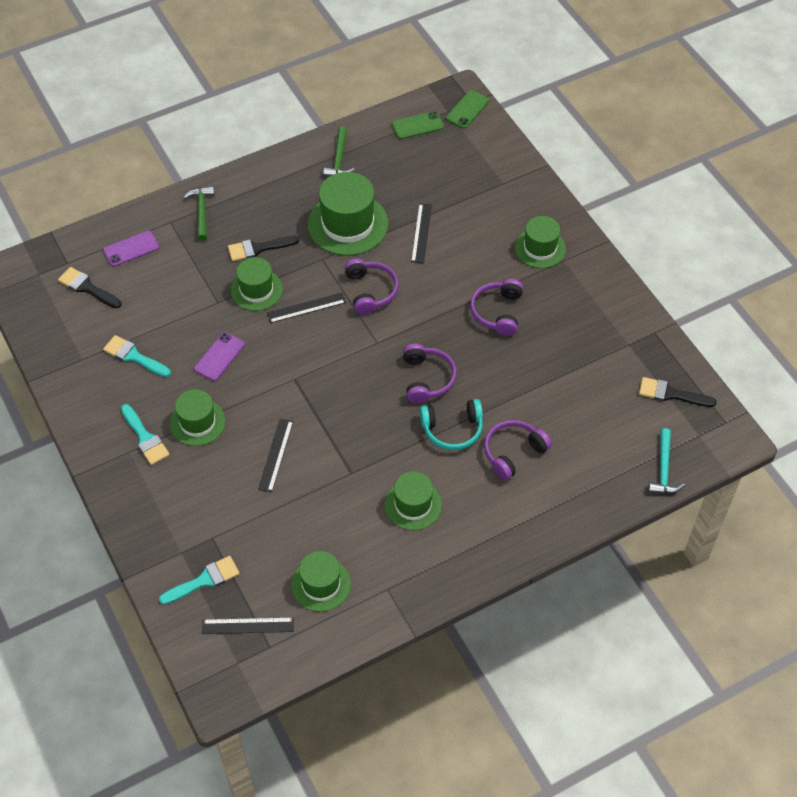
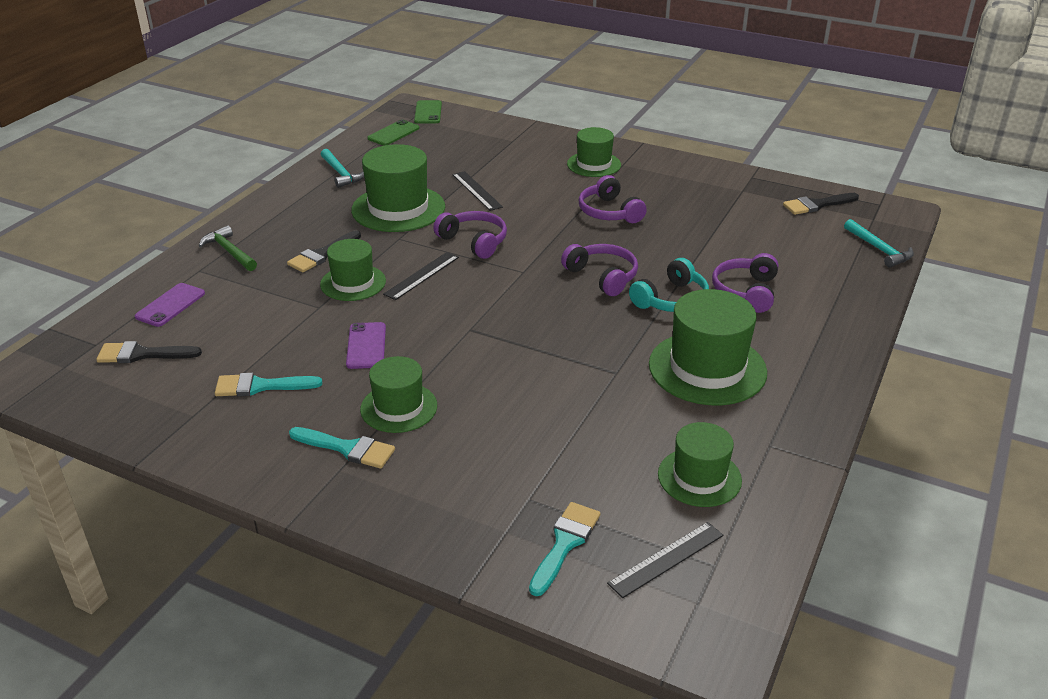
camera: 35 degrees left, 20 degrees down
black ruler [258,419,293,492] -> none
green hammer [323,127,355,177] -> turquoise hammer [321,149,364,188]
green hat [385,471,442,530] -> green hat [649,289,767,405], size x1.60

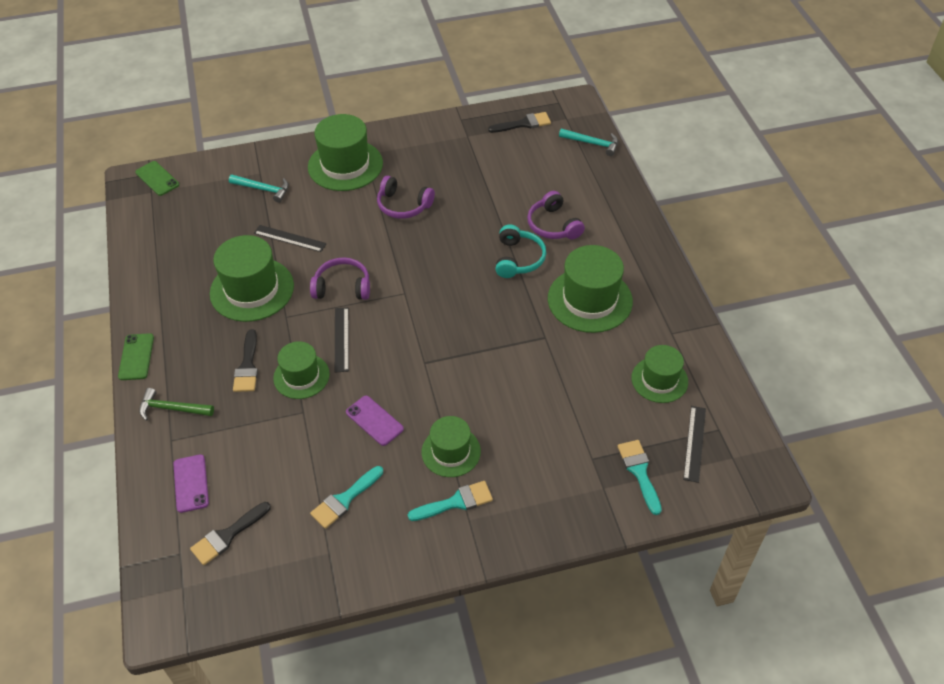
camera: 40 degrees left, 15 degrees up
turquoise hammer [321,149,364,188] -> turquoise hammer moved to [229,175,289,203]
green phone [367,119,419,146] -> green phone moved to [118,333,154,380]
purple headphones [561,244,638,296] -> none
green hat [567,127,621,177] -> green hat [308,114,383,191], size x1.60
black brush [783,193,859,215] -> black brush turned 135 degrees counterclockwise [488,112,551,133]

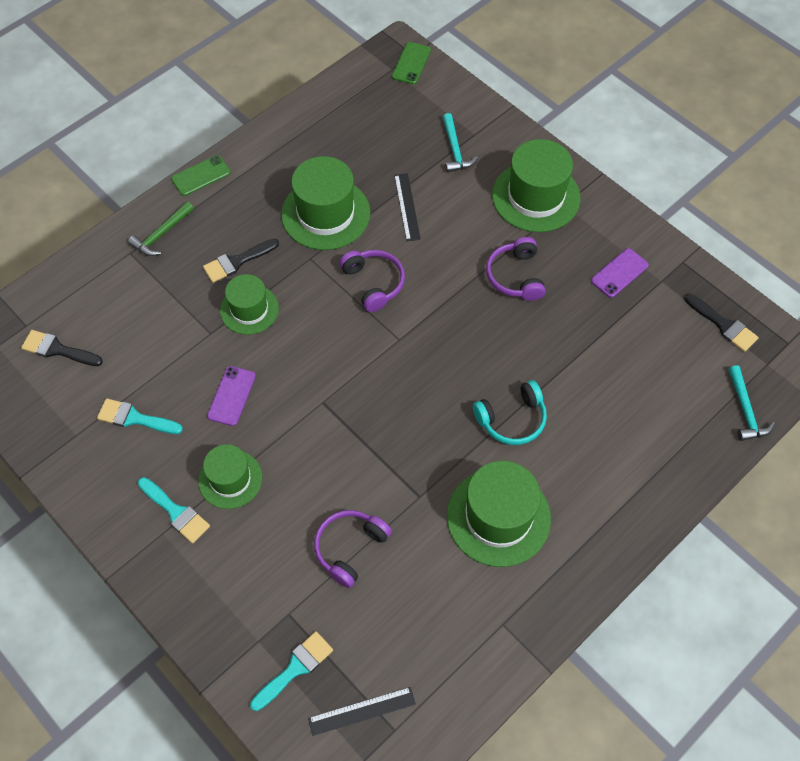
camera: 60 degrees right, 10 degrees up
green hammer [139,388,214,421] -> green hammer turned 120 degrees counterclockwise [128,201,194,256]
purple phone [174,454,209,513] -> purple phone moved to [591,248,649,298]
black ruler [335,307,349,373] -> none
purple headphones [527,191,585,239] -> purple headphones moved to [314,510,392,588]
green hat [631,345,688,403] -> none

